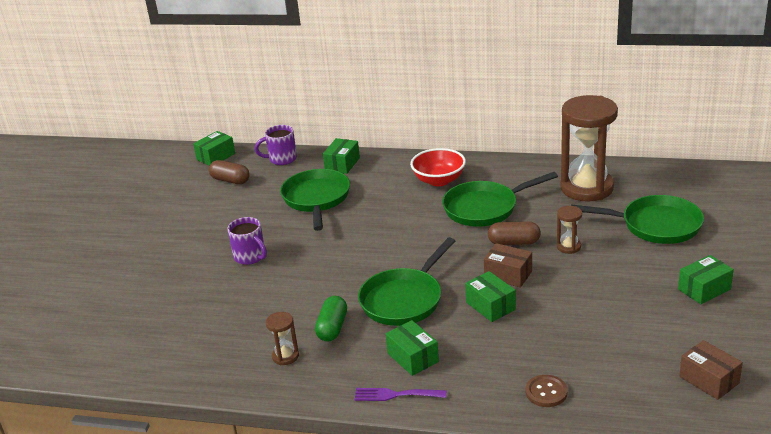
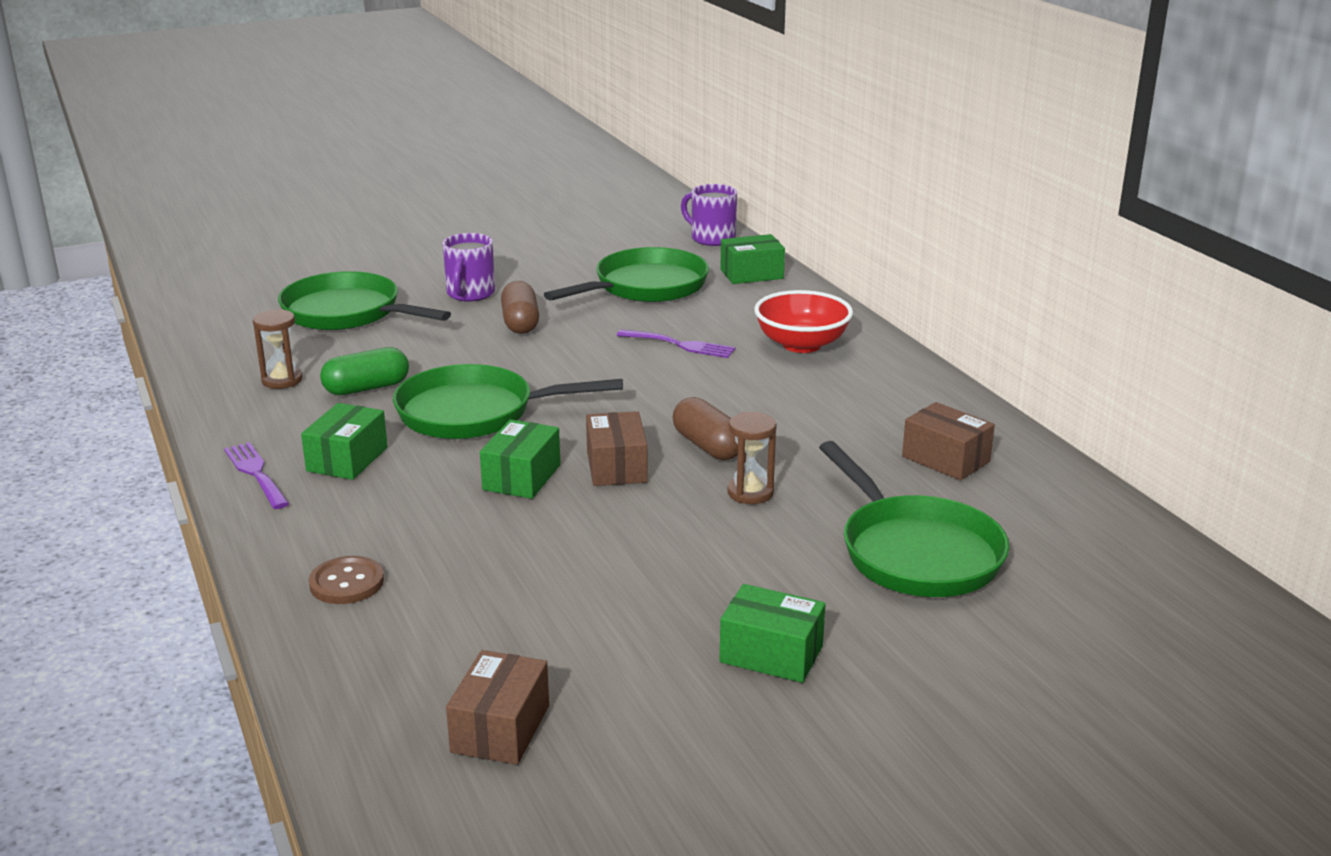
camera: 50 degrees right, 5 degrees down
green box [193,131,235,166] -> none
brown capsule [209,160,250,184] -> brown capsule moved to [501,281,539,334]
green pan [442,172,558,227] -> green pan moved to [278,271,451,330]
brown hourglass [560,95,618,202] -> brown box [902,402,995,480]
none -> purple fork [617,330,735,358]

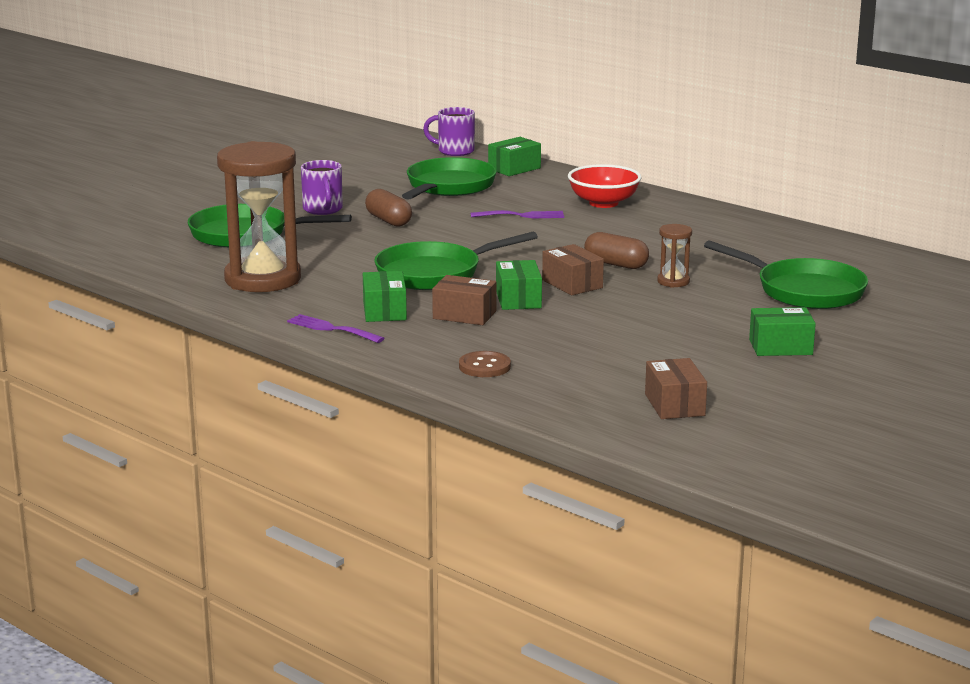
camera: 25 degrees left, 5 degrees down
brown hourglass [253,309,302,389] -> brown hourglass [217,141,301,292], size x2.36
green capsule [320,347,409,395] -> none
brown box [902,402,995,480] -> brown box moved to [432,275,496,325]

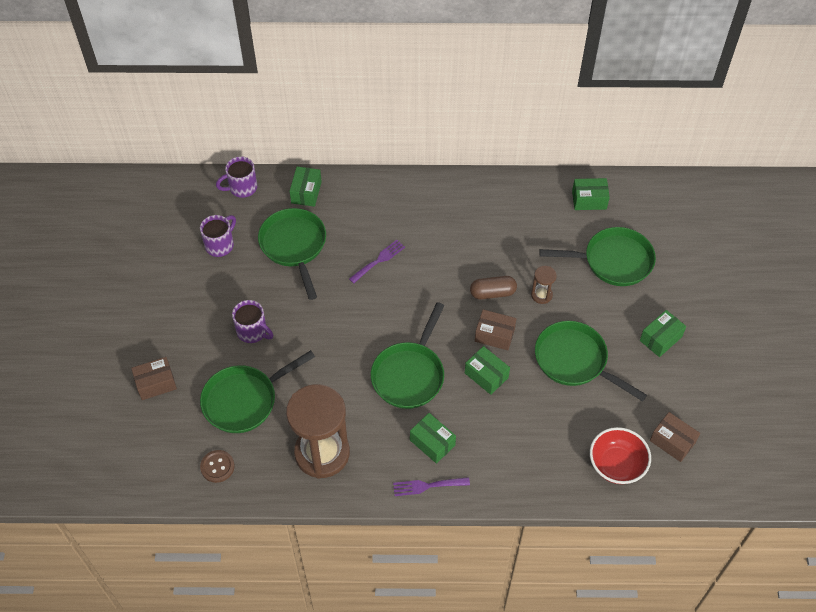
camera: 40 degrees left, 35 degrees up
brown capsule [365,189,412,226] -> none
brown box [432,275,496,325] -> brown box moved to [131,357,177,400]
brown button [459,351,511,377] -> brown button moved to [200,450,234,483]
red bowl [568,164,642,208] -> red bowl moved to [590,427,651,484]
none -> purple mug [200,215,236,257]
none -> green pan [535,321,647,401]
none -> green box [572,178,610,210]

